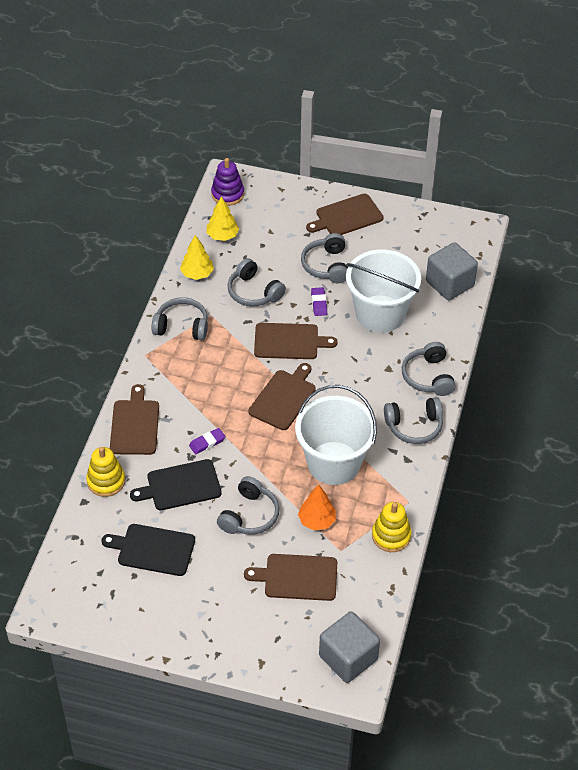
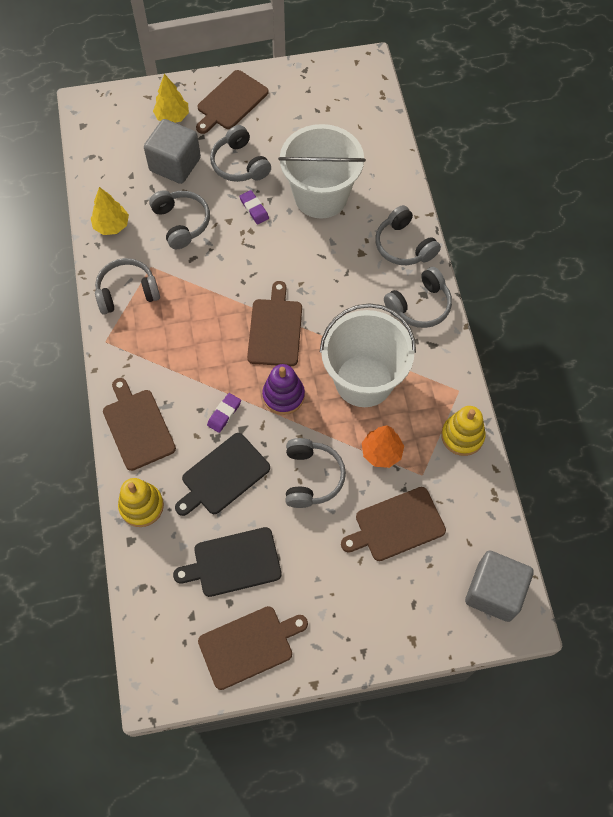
camera: 25 degrees left, 15 degrees up
yellow tree [207,197,239,241] -> yellow tree moved to [153,74,189,123]
purple stacking toy [211,158,244,206] -> purple stacking toy moved to [262,364,305,415]
grey headphones [227,258,286,307] -> grey headphones turned 135 degrees counterclockwise [149,190,210,249]
brown cutting board [254,323,338,359] -> brown cutting board moved to [198,606,308,690]
grey cube [426,242,478,300] -> grey cube moved to [144,119,201,184]

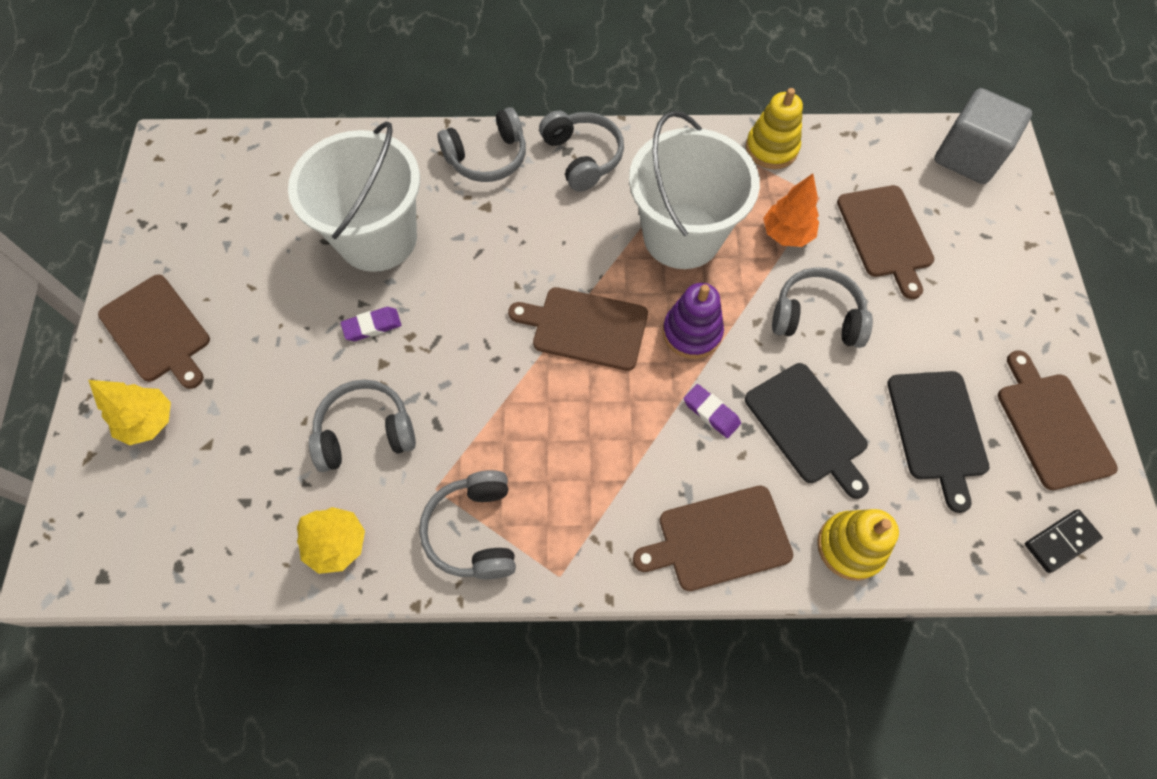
camera: 80 degrees left, 0 degrees up
grey cube [144,119,201,184] -> none
grey headphones [210,125,271,182] -> none
none -> black domino [1025,509,1103,573]

